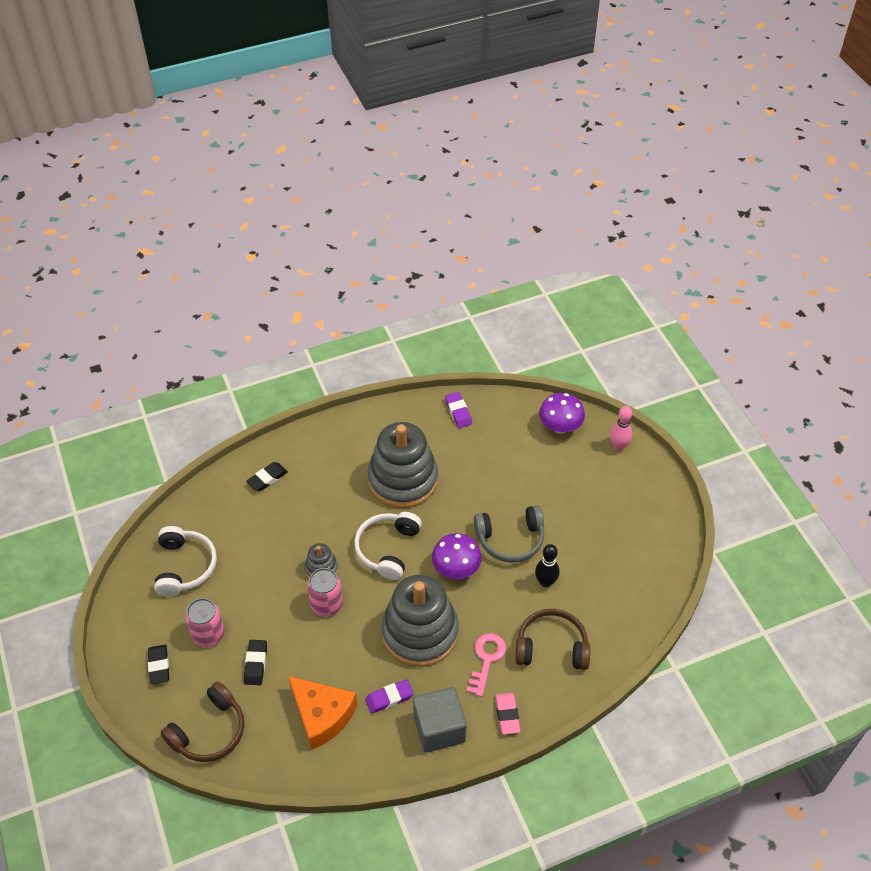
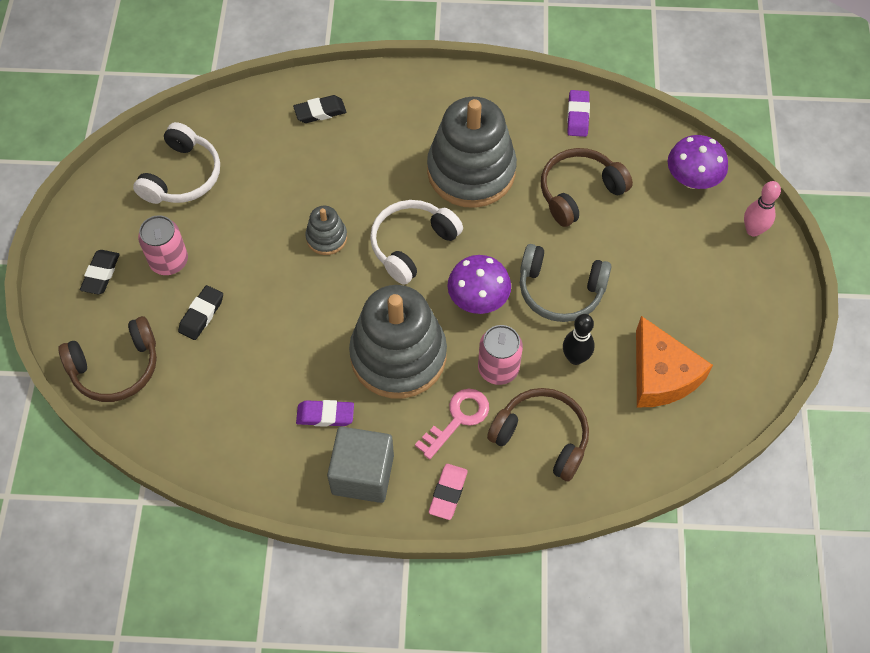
camera: 25 degrees right, 10 degrees up
orange cheese [288,676,357,750] -> orange cheese moved to [636,316,713,407]
pink can [307,568,343,616] -> pink can moved to [478,325,523,385]
none -> brown headphones [541,148,633,227]

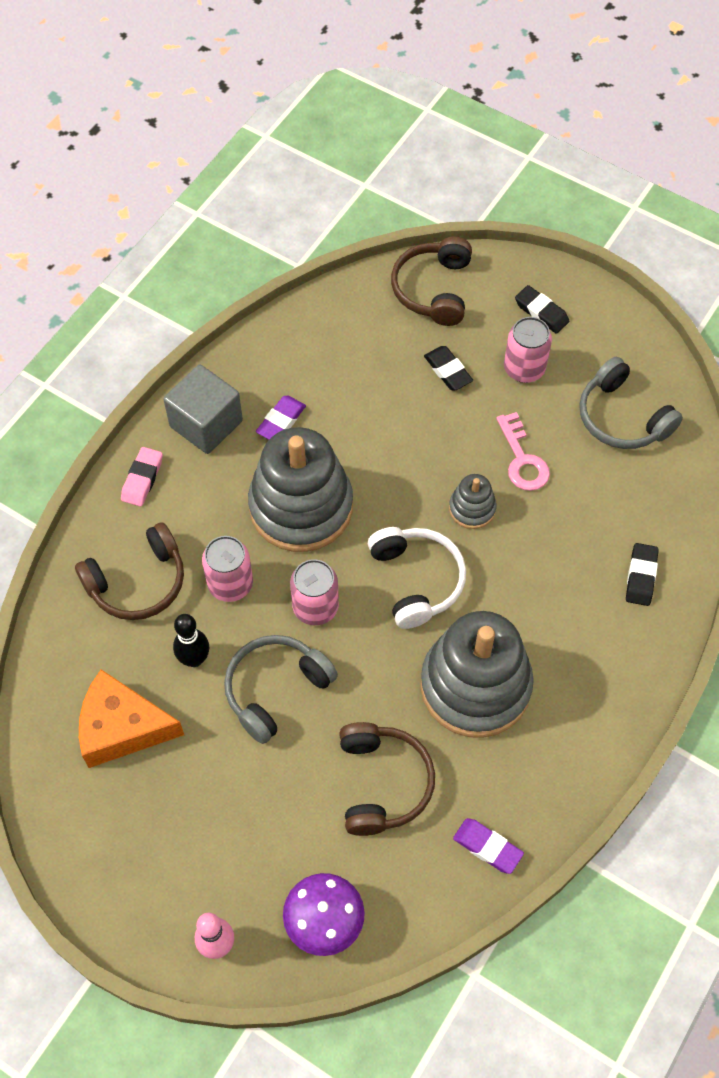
camera: 120 degrees right, 0 degrees up
white headphones [133,122,220,204] -> grey headphones [579,357,683,449]
pink key [415,389,489,459] -> pink key moved to [496,412,550,491]
pink eraser [429,464,468,520] -> pink eraser turned 60 degrees clockwise [121,447,163,506]
purple mushroom [447,255,511,314] -> pink can [290,559,339,625]

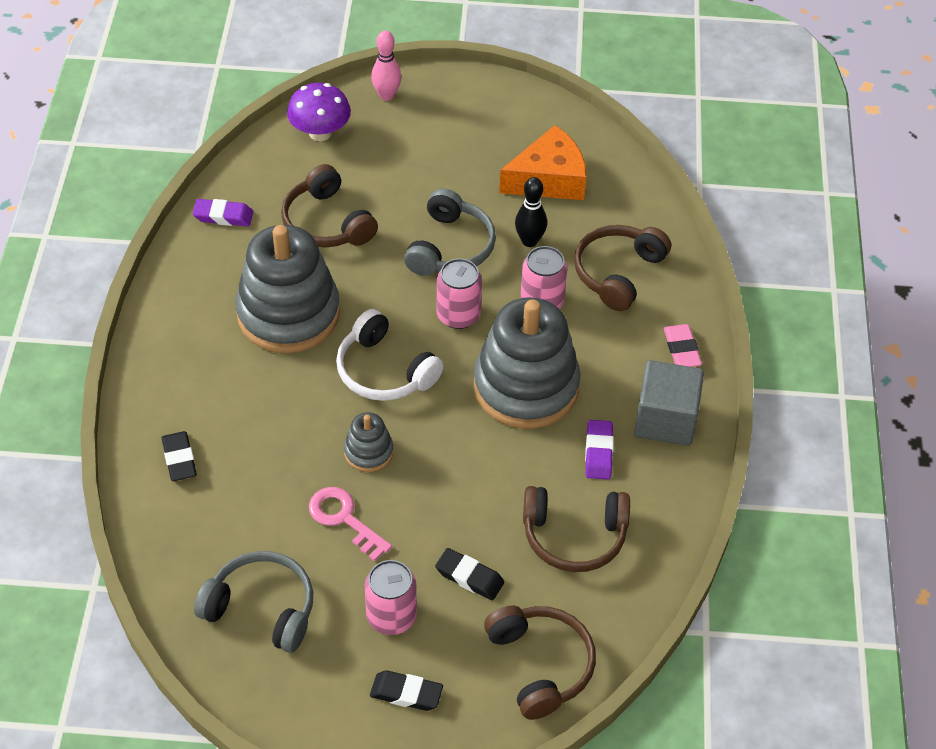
camera: 150 degrees right, 10 degrees down
none -> brown headphones [523,486,630,572]

